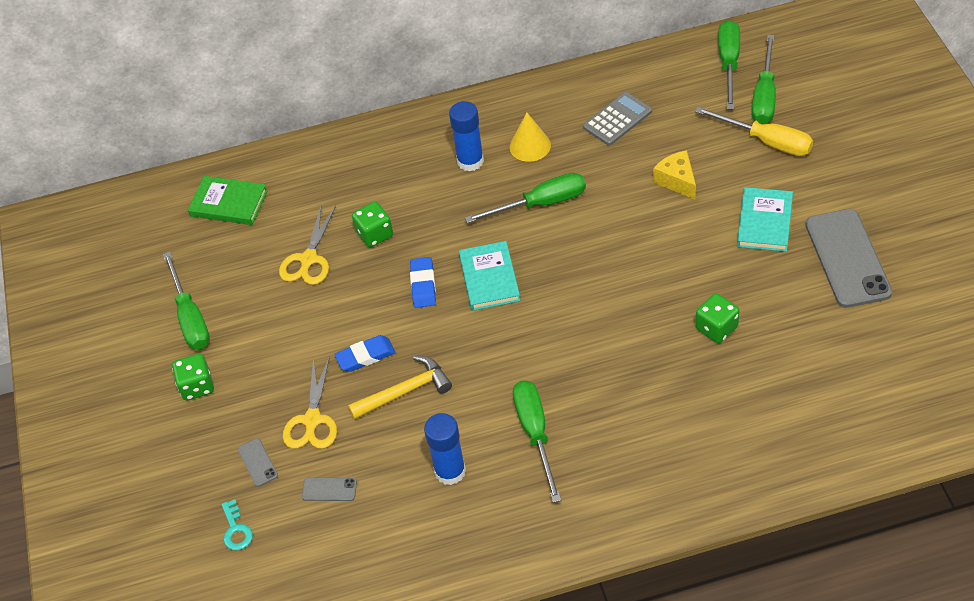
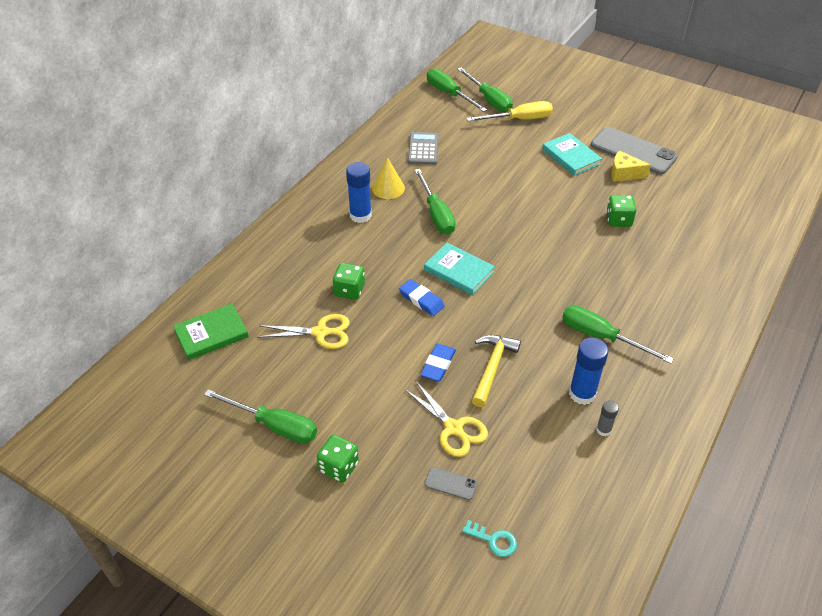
camera: 50 degrees left, 5 degrees down
yellow scissors [279,205,336,285] -> yellow scissors turned 60 degrees counterclockwise [257,314,350,349]
grey phone [302,478,357,501] -> none
green screwdriver [465,173,586,223] -> green screwdriver turned 135 degrees clockwise [415,169,456,235]
yellow cheese [653,150,696,200] -> yellow cheese moved to [611,151,651,182]
none -> grey glue stick [596,400,619,436]

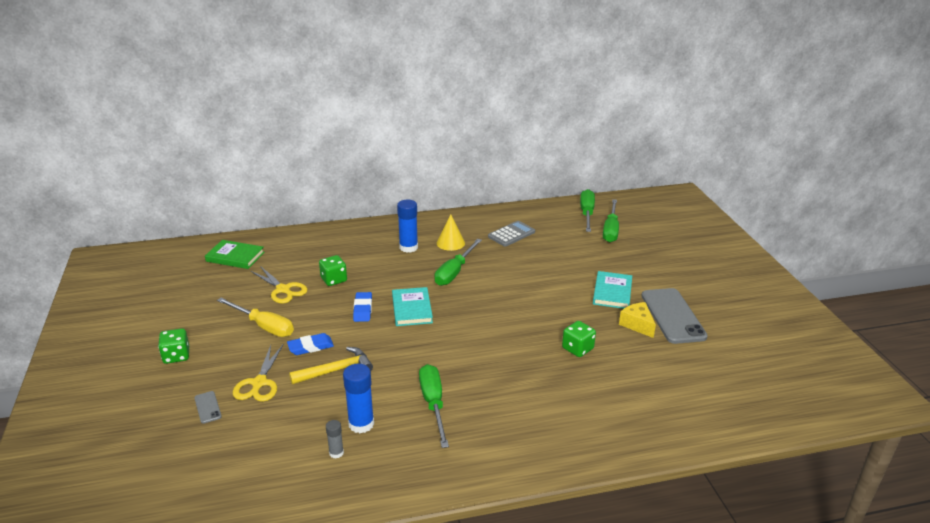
camera: 45 degrees right, 15 degrees down
green screwdriver [204,389,317,444] -> none
turquoise key [462,520,517,557] -> none
yellow screwdriver [466,101,553,121] -> yellow screwdriver moved to [217,298,294,337]

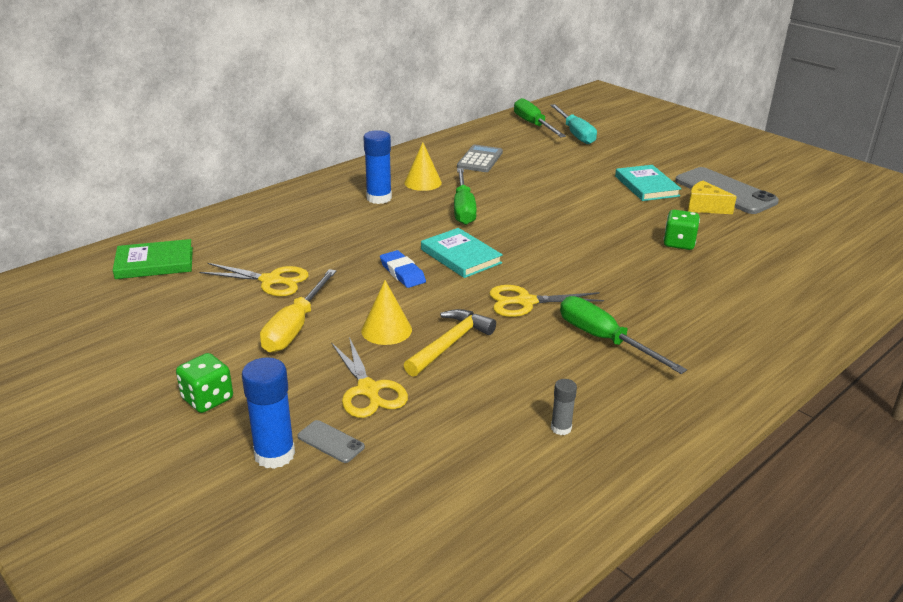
camera: 30 degrees left, 0 degrees up
yellow screwdriver [217,298,294,337] -> yellow screwdriver turned 105 degrees clockwise [260,269,337,353]
blue eraser [287,333,334,355] -> yellow cone [361,280,412,345]
green dice [319,255,347,286] -> none
blue glue stick [343,364,374,433] -> blue glue stick moved to [242,357,295,469]
green screwdriver [603,199,619,243] -> turquoise screwdriver [550,104,597,144]
none -> yellow scissors [489,285,604,317]

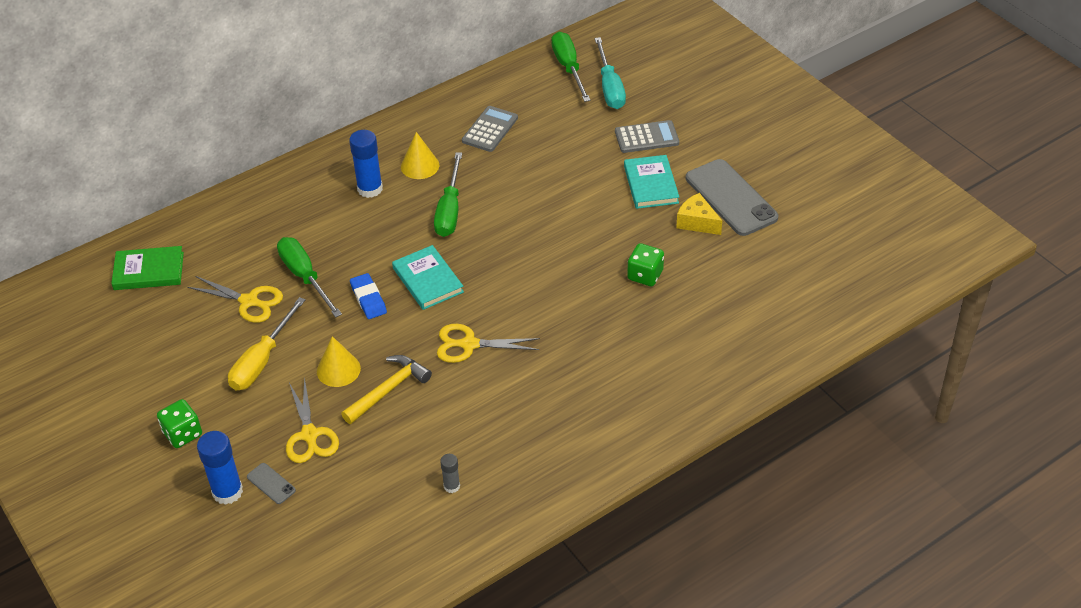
camera: 10 degrees right, 15 degrees up
green screwdriver [560,296,687,374] -> green screwdriver moved to [277,237,342,318]
none -> grey calculator [615,120,679,153]

